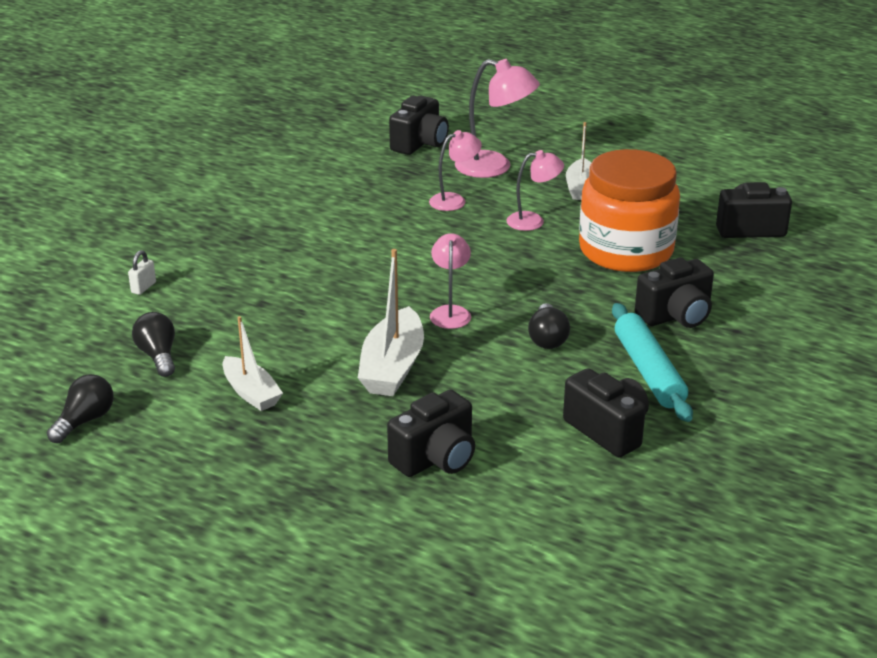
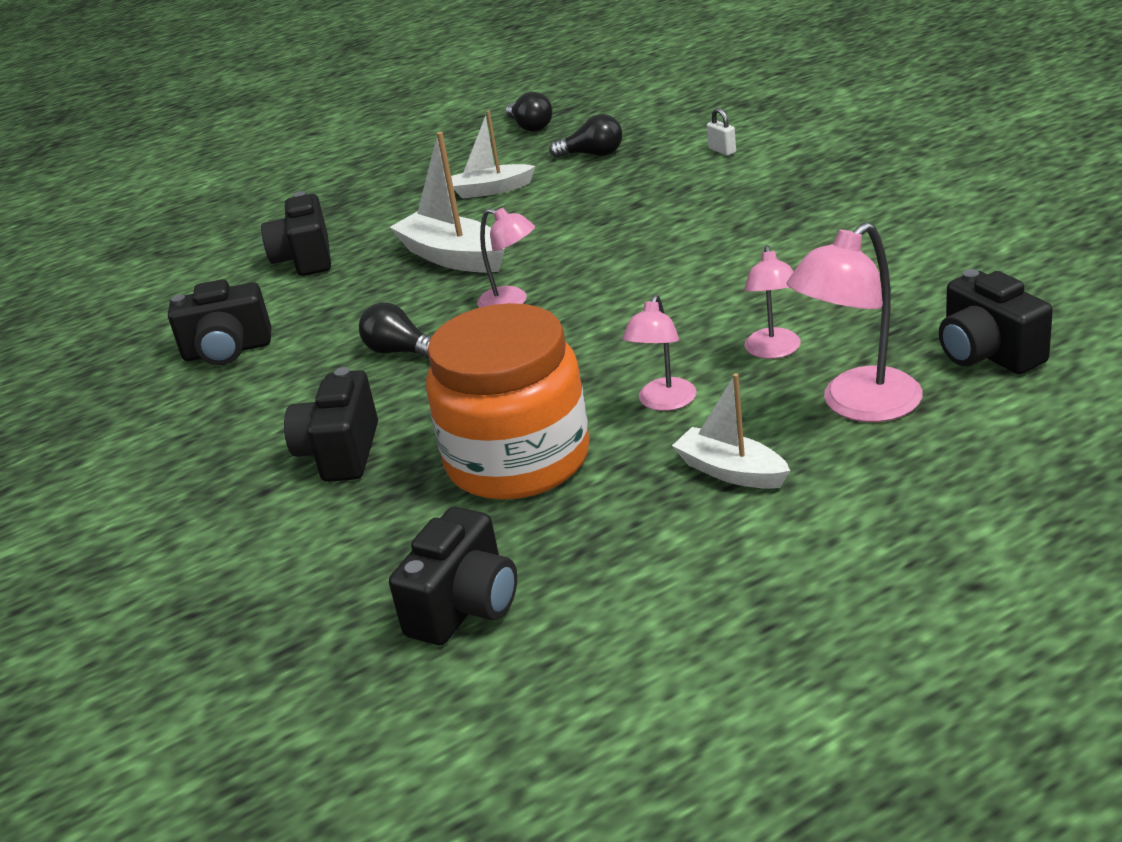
camera: 125 degrees right, 0 degrees up
turquoise rolling pin [612,303,693,422] -> none

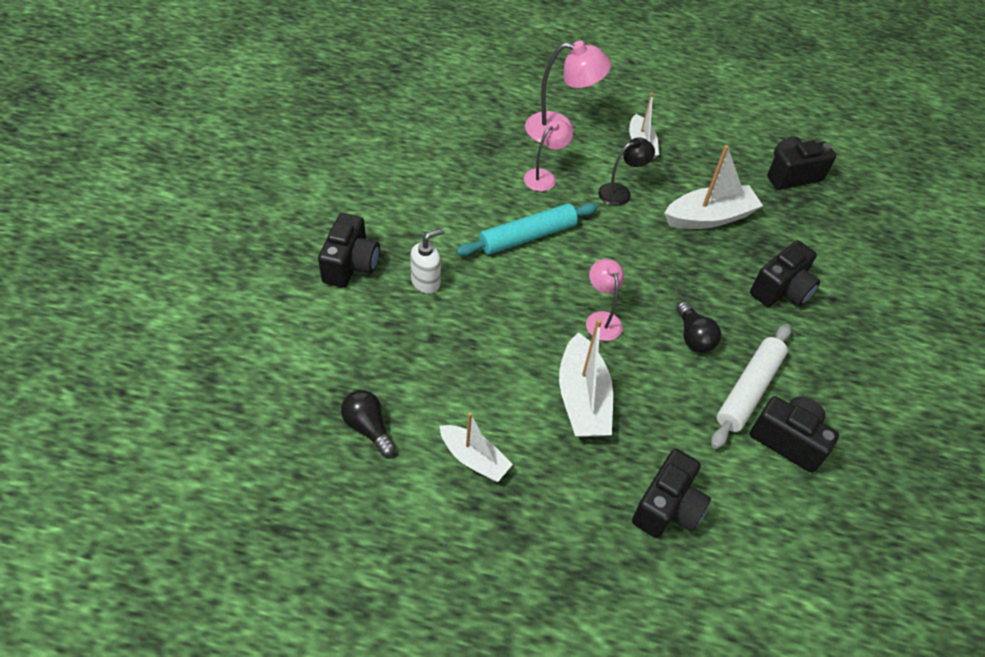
camera: 145 degrees left, 20 degrees up
orange jar [426,303,589,500] -> white boat [664,145,763,229]
black light bulb [506,92,553,131] -> none
pink lamp [622,295,697,411] -> black lamp [598,138,655,206]
white padlock [707,108,736,156] -> none
black camera [939,269,1053,374] -> black camera moved to [318,213,380,288]
none -> white soap dispenser [410,228,444,294]
none -> turquoise rolling pin [456,203,598,256]
none -> white rolling pin [711,324,791,449]

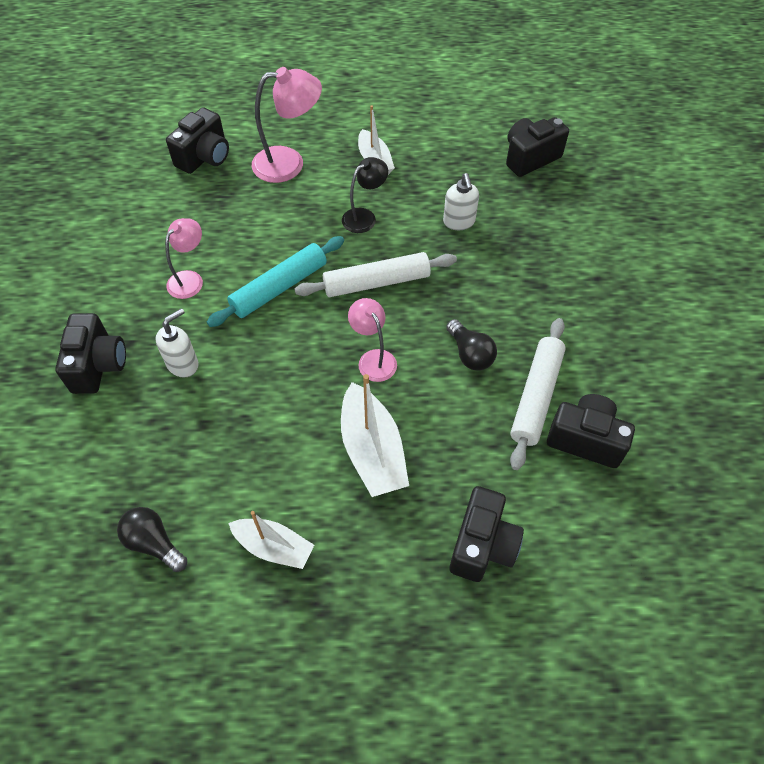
camera: 10 degrees left, 5 degrees up
pink lamp [524,120,573,191] -> pink lamp moved to [165,218,203,299]
white boat [664,145,763,229] -> white soap dispenser [443,173,479,230]
black camera [750,240,820,307] -> black camera moved to [166,107,229,174]
none -> white rolling pin [295,252,457,297]

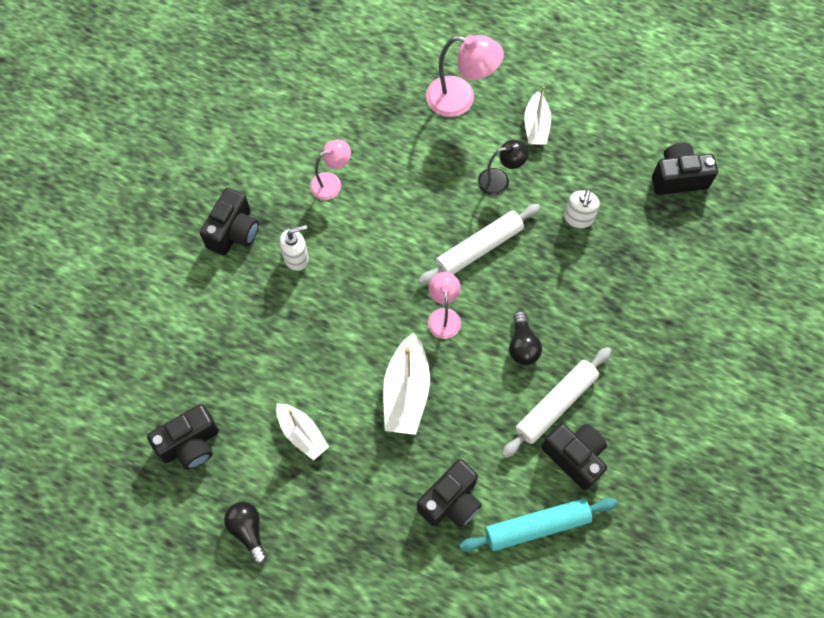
camera: 25 degrees right, 10 degrees up
black light bulb [117,507,187,572] -> black light bulb moved to [224,502,267,564]
black camera [166,107,229,174] -> black camera moved to [147,404,219,470]
turquoise rolling pin [207,236,344,327] -> turquoise rolling pin moved to [459,498,617,552]
white rolling pin [295,252,457,297] -> white rolling pin turned 45 degrees counterclockwise [418,204,541,285]

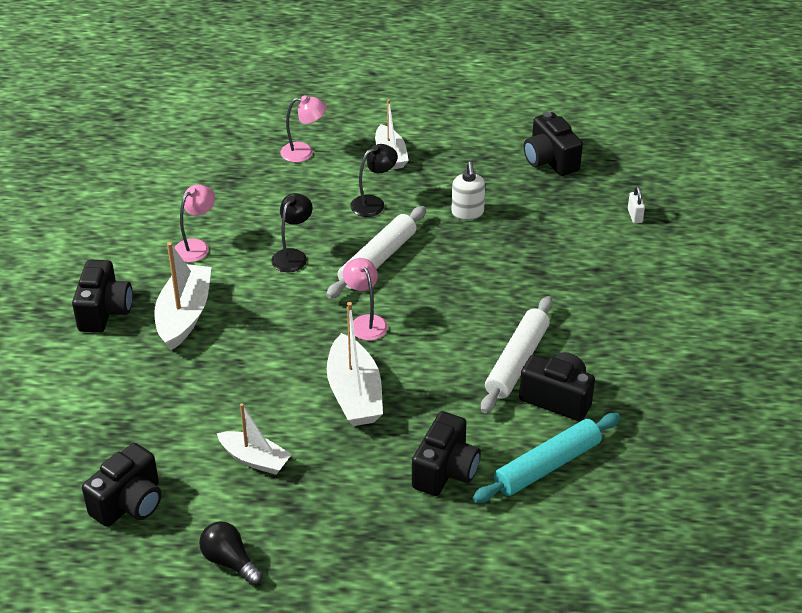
camera: 20 degrees left, 25 degrees down
white soap dispenser [279,225,309,271] -> white boat [154,242,212,350]
pink lamp [426,35,504,117] -> pink lamp [280,95,327,162], size x0.62
black light bulb [509,311,542,365] -> none
black camera [652,142,718,195] -> black camera turned 90 degrees counterclockwise [524,112,583,176]
none -> black lamp [271,193,313,272]
none -> white padlock [628,186,645,223]

